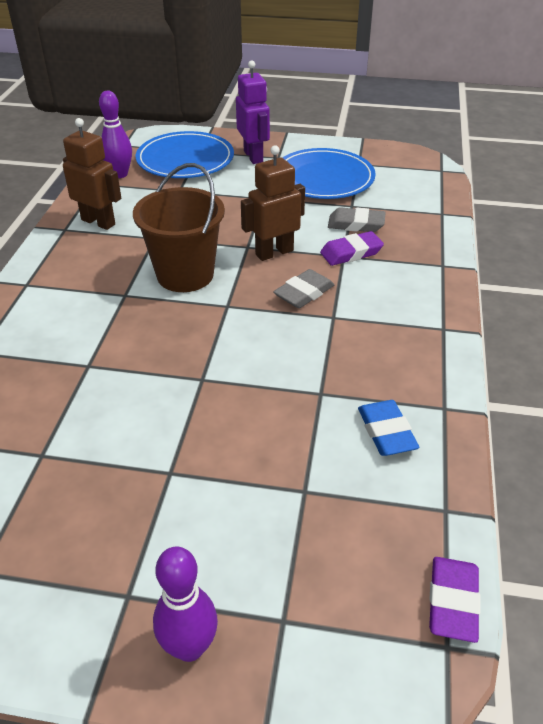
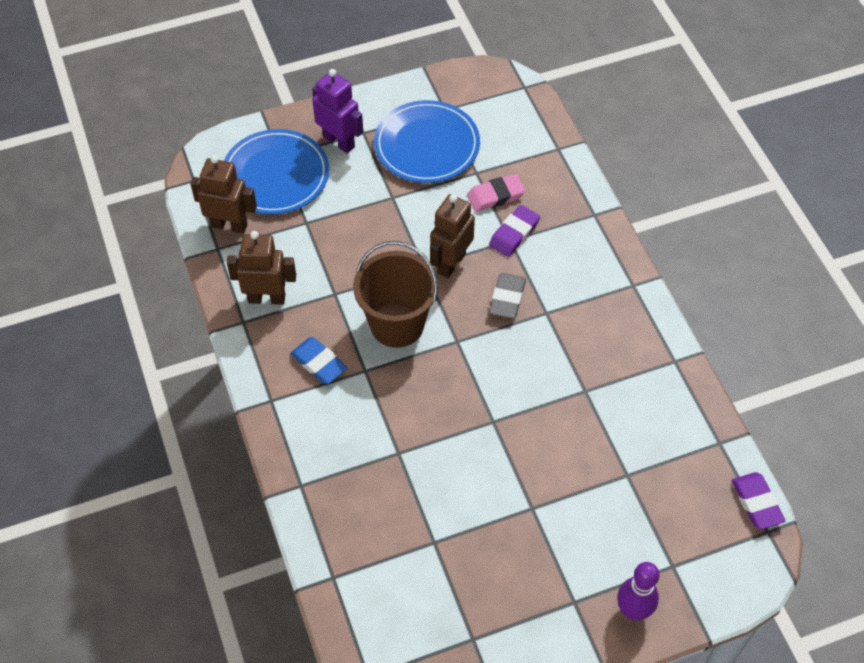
camera: 30 degrees left, 15 degrees up
purple bowling pin [99,91,132,178] -> brown robot [190,155,257,234]
grey eraser [328,207,386,232] -> pink eraser [467,174,525,212]
blue eraser [358,400,419,456] -> blue eraser moved to [291,337,347,384]

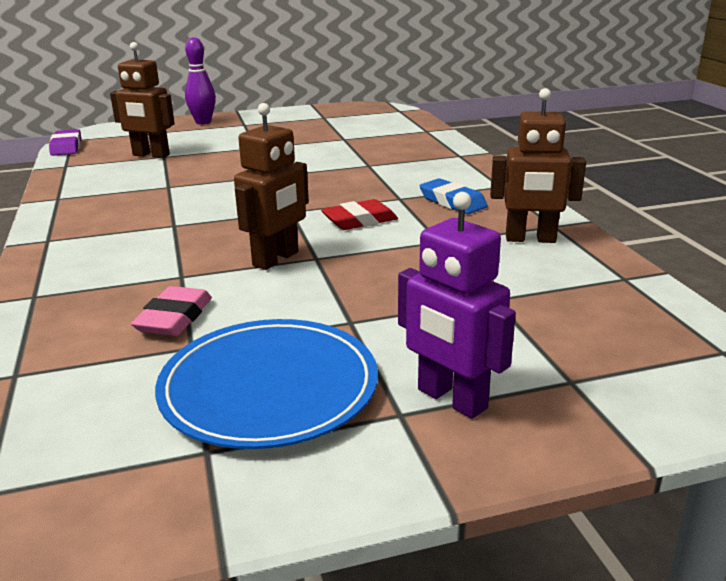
camera: 175 degrees left, 30 degrees down
brown robot [190,155,257,234] -> brown robot moved to [110,42,175,158]
blue plate [224,129,329,214] -> none
brown bucket [353,241,438,348] -> red eraser [321,199,398,230]
pink eraser [467,174,525,212] -> pink eraser turned 60 degrees counterclockwise [131,286,212,336]
purple eraser [489,205,540,257] -> none
grey eraser [489,273,526,319] -> none

